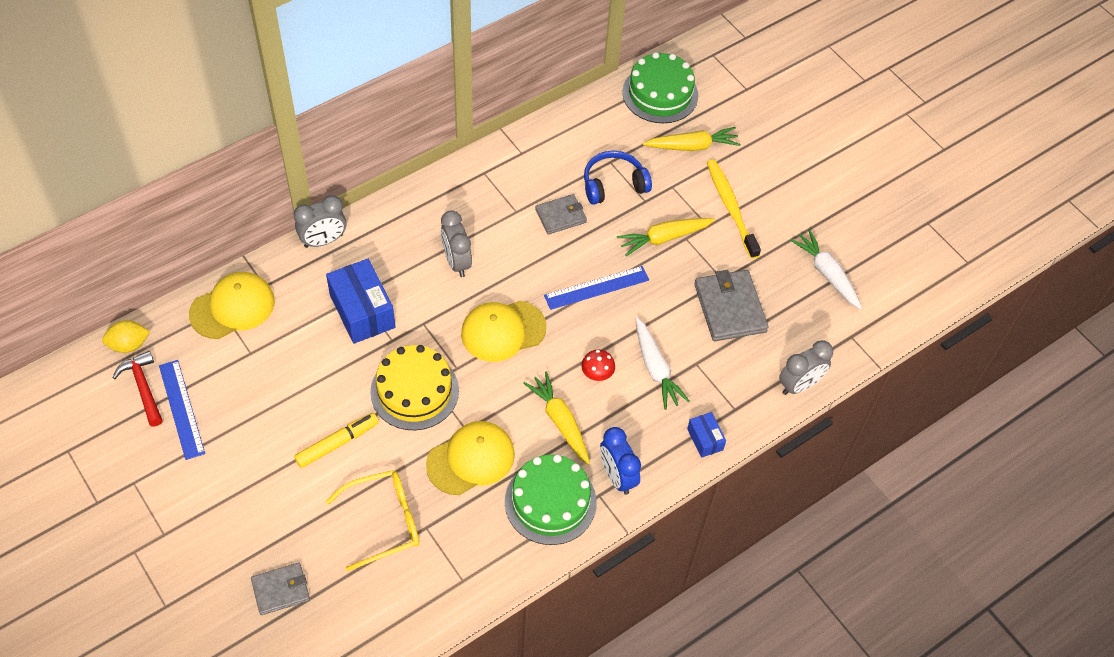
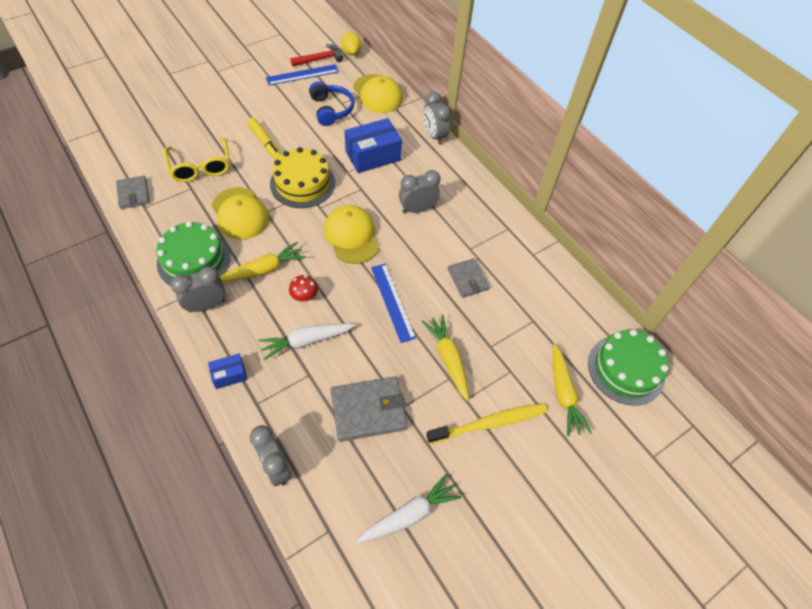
camera: 90 degrees right, 0 degrees up
grey wallet [251,562,310,615] -> grey wallet moved to [116,176,150,209]
blue headphones [584,151,652,205] -> blue headphones moved to [309,81,354,126]
blue clock [600,427,641,495] -> grey clock [171,266,225,312]

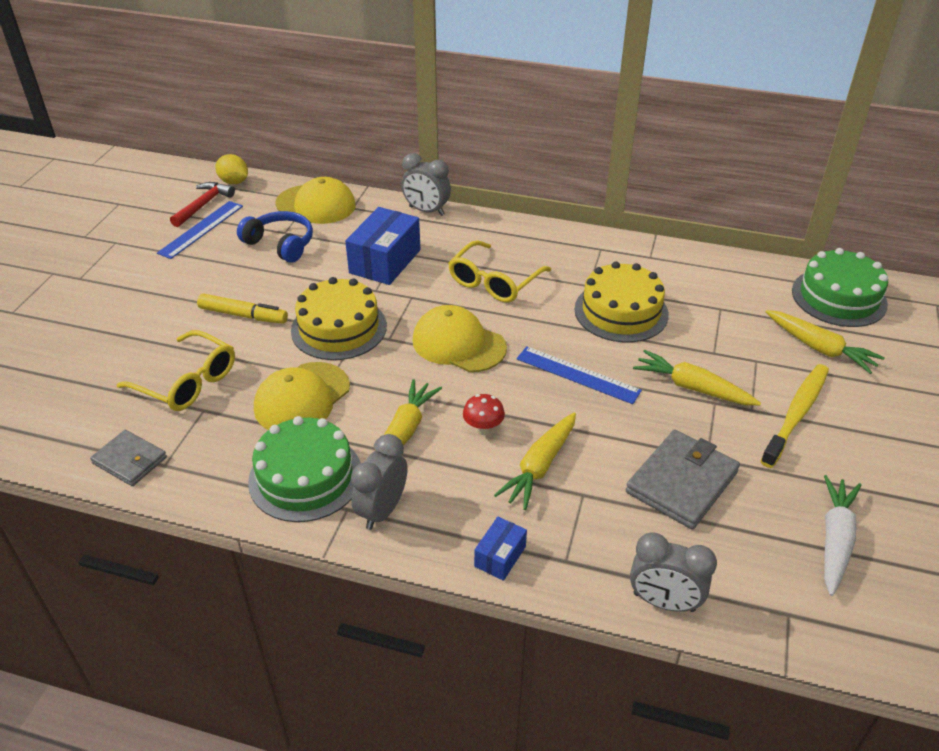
camera: 35 degrees left, 15 degrees down
yellow cap [212,187,269,240] -> yellow cap turned 105 degrees clockwise [254,362,350,430]
white carrot [258,323,356,360] -> yellow carrot [494,412,576,510]
grey clock [399,170,441,213] -> yellow glasses [448,240,551,302]
grey wallet [448,259,490,298] -> yellow cake [574,261,669,343]

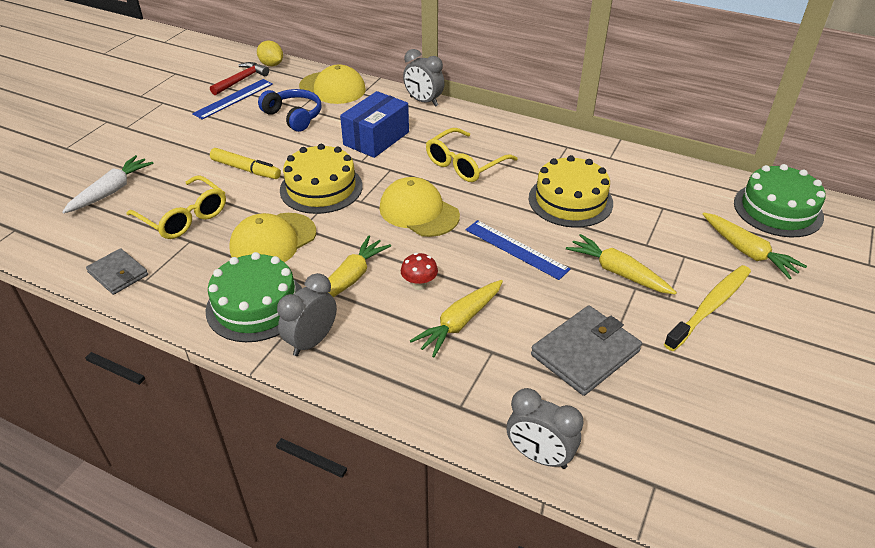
camera: 10 degrees right, 0 degrees up
blue box [474,517,527,581] -> none
white carrot [824,475,861,596] -> white carrot moved to [62,155,153,213]

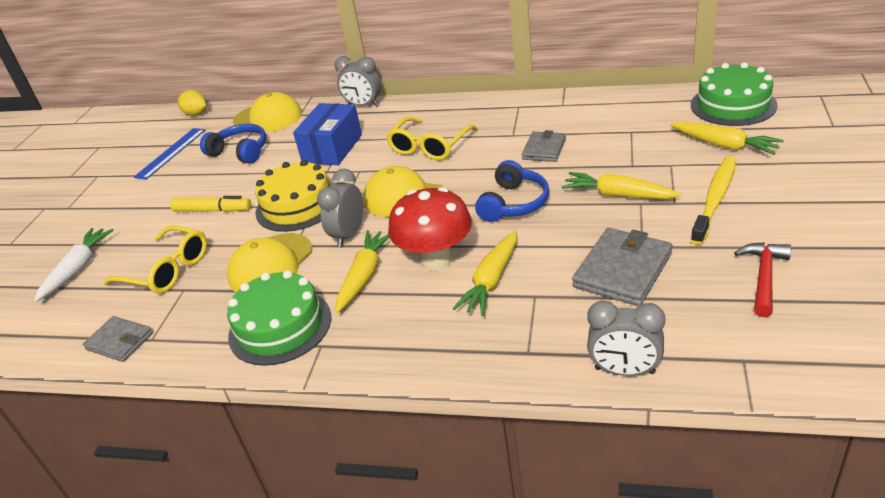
camera: 10 degrees left, 5 degrees down
red hammer [210,62,269,96] -> red hammer moved to [734,242,791,317]
grey clock [277,273,337,356] -> grey clock moved to [317,168,363,247]
red mushroom [401,253,438,290] -> red mushroom [388,187,472,271], size x2.16
blue ruler [466,220,570,280] -> blue headphones [475,160,549,222]
yellow cake [528,155,613,228] -> grey wallet [522,130,566,162]

